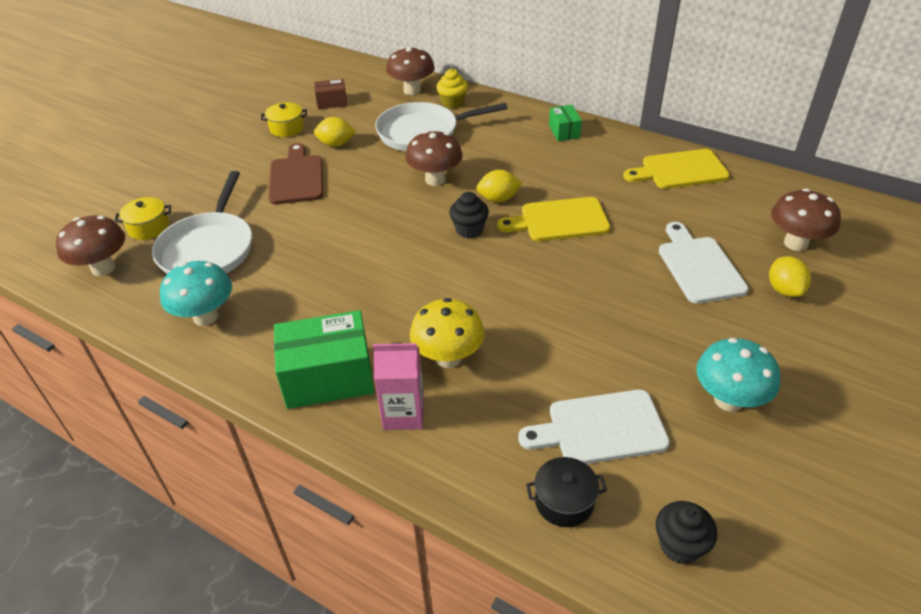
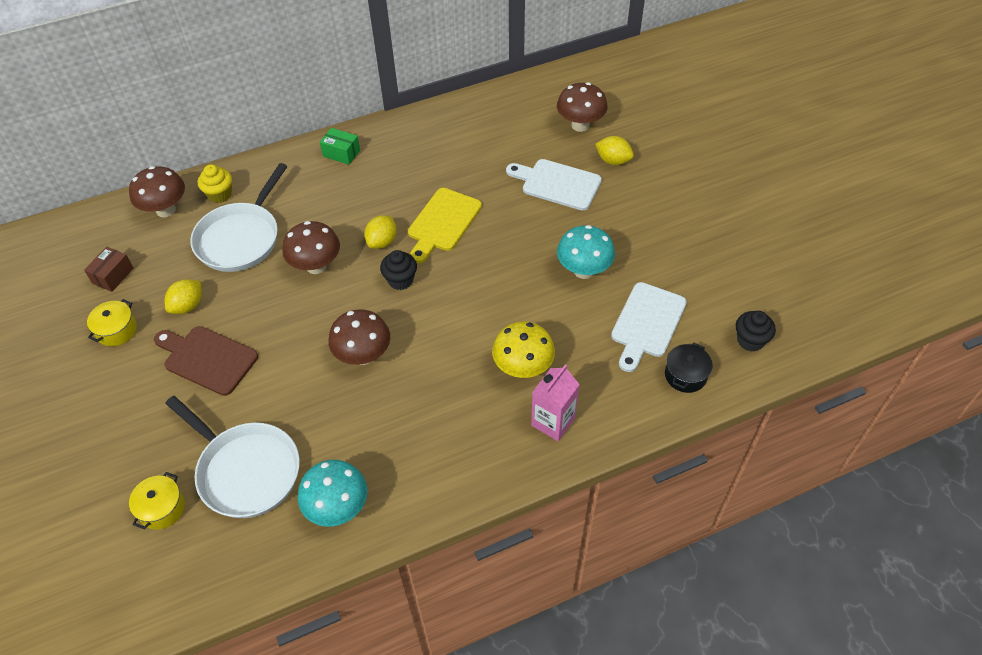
camera: 55 degrees left, 10 degrees up
brown mushroom [56,215,125,276] -> brown mushroom moved to [328,309,390,365]
green box [274,310,374,409] -> none
yellow cutting board [623,149,730,189] -> none
turquoise mushroom [696,338,780,412] -> turquoise mushroom moved to [557,225,615,279]

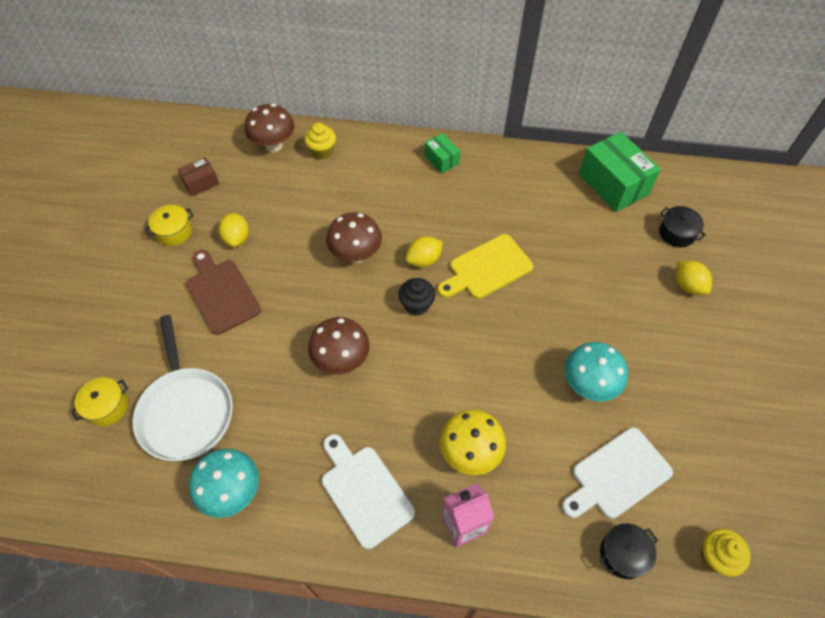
camera: 30 degrees right, 5 degrees up
yellow lemon [165,279,202,314] -> yellow lemon turned 75 degrees counterclockwise [218,213,249,247]
white pan [190,163,288,272] -> none
white cutting board [506,159,602,210] -> white cutting board moved to [322,434,415,549]
brown mushroom [557,82,608,132] -> black pot [659,206,706,247]
black cupcake [736,311,776,352] -> yellow cupcake [701,529,751,577]
none -> green box [579,132,661,212]

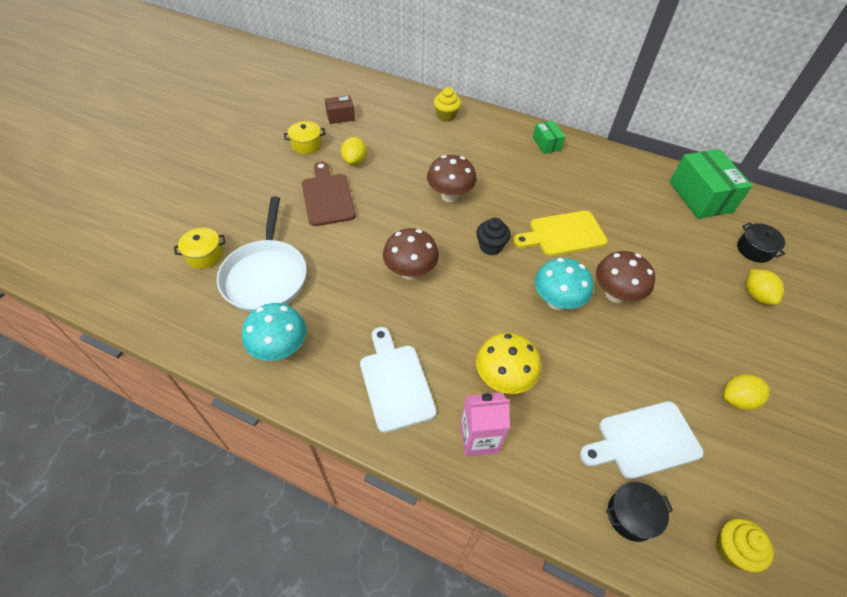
camera: 15 degrees right, 5 degrees down
brown mushroom [244,104,294,152] -> brown mushroom moved to [596,251,655,303]
yellow lemon [406,236,443,267] -> yellow lemon moved to [723,374,770,410]
turquoise mushroom [564,342,628,402] -> turquoise mushroom moved to [535,258,593,310]

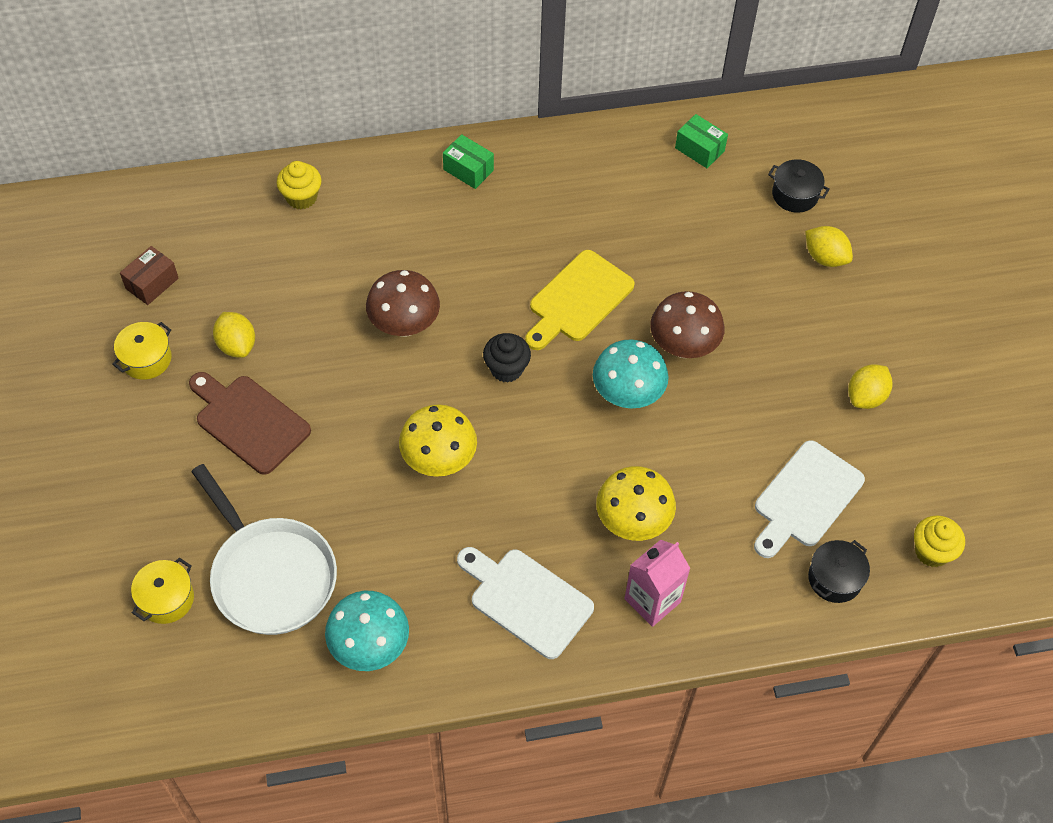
camera: 35 degrees left, 5 degrees up
brown mushroom [383,228,439,280] -> yellow mushroom [399,404,477,477]
green box [669,149,753,219] -> green box [675,114,728,168], size x0.52

